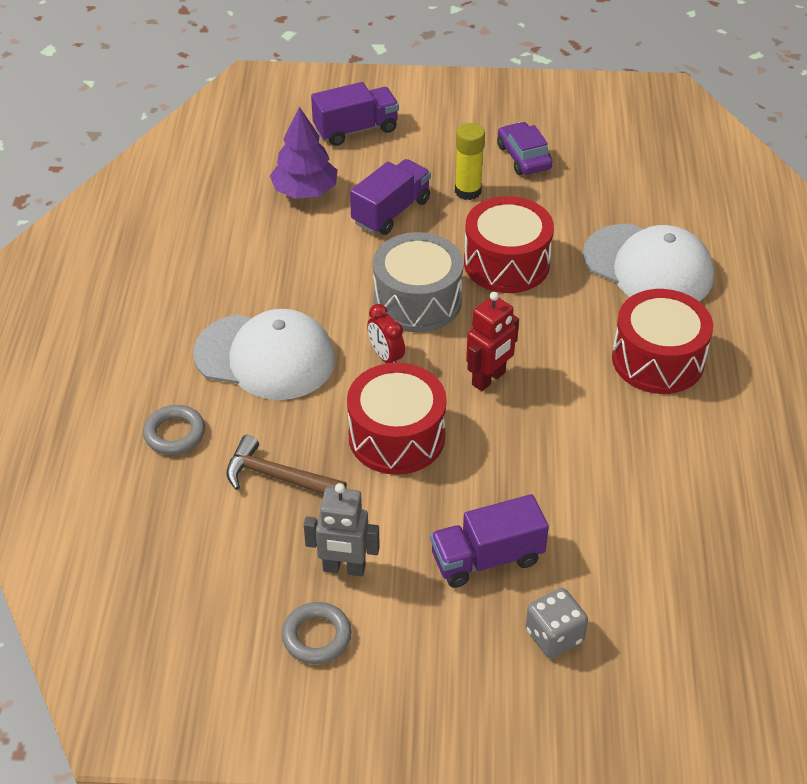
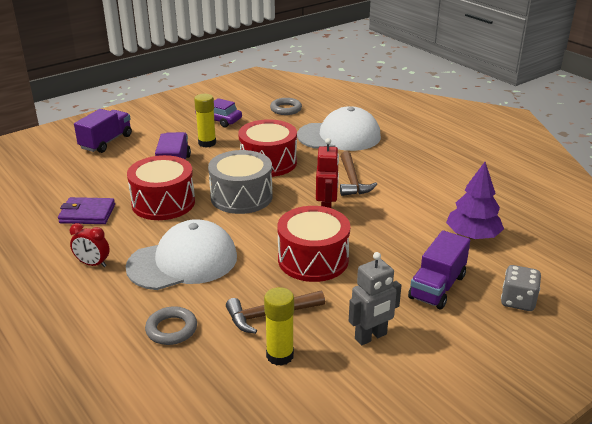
camera: 40 degrees left, 15 degrees down
purple tree [270,107,338,199] -> purple tree moved to [446,162,504,239]
grey ring [282,602,352,664] -> grey ring moved to [270,98,302,115]
red clock [367,304,405,363] -> red clock moved to [70,223,110,267]
red drum [612,289,713,394] -> red drum moved to [127,155,195,220]
none -> purple wallet [58,197,115,224]
none -> yellow glue stick [264,287,294,366]
none -> brown hammer [340,151,377,196]

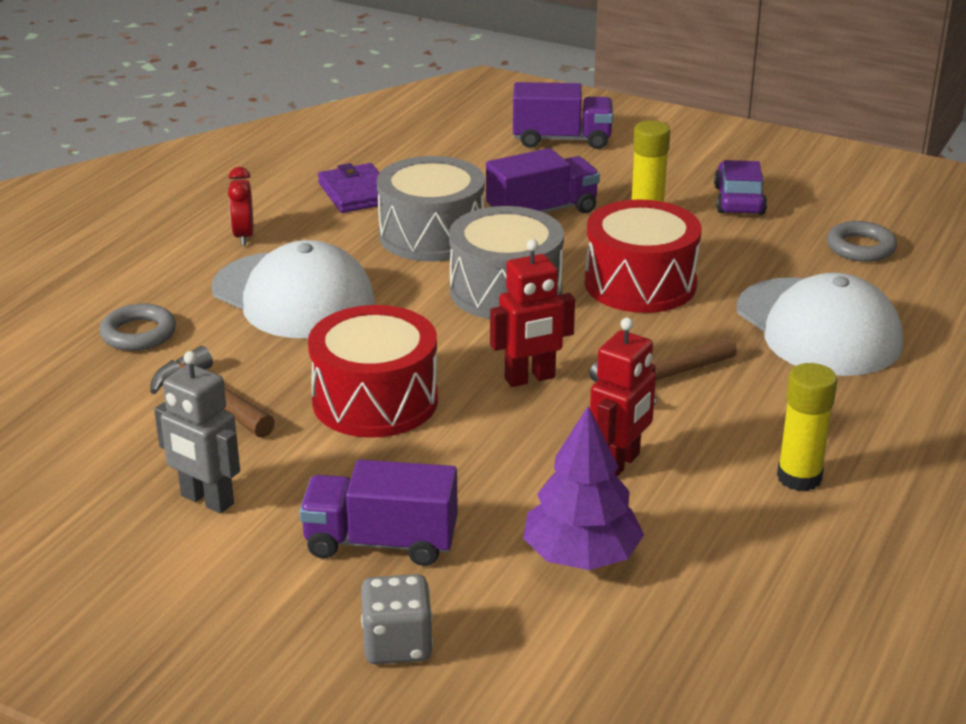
camera: 65 degrees right, 0 degrees up
red drum [127,155,195,220] -> grey drum [377,156,485,262]
yellow glue stick [264,287,294,366] -> yellow glue stick moved to [777,363,837,491]
none -> red robot [590,318,656,477]

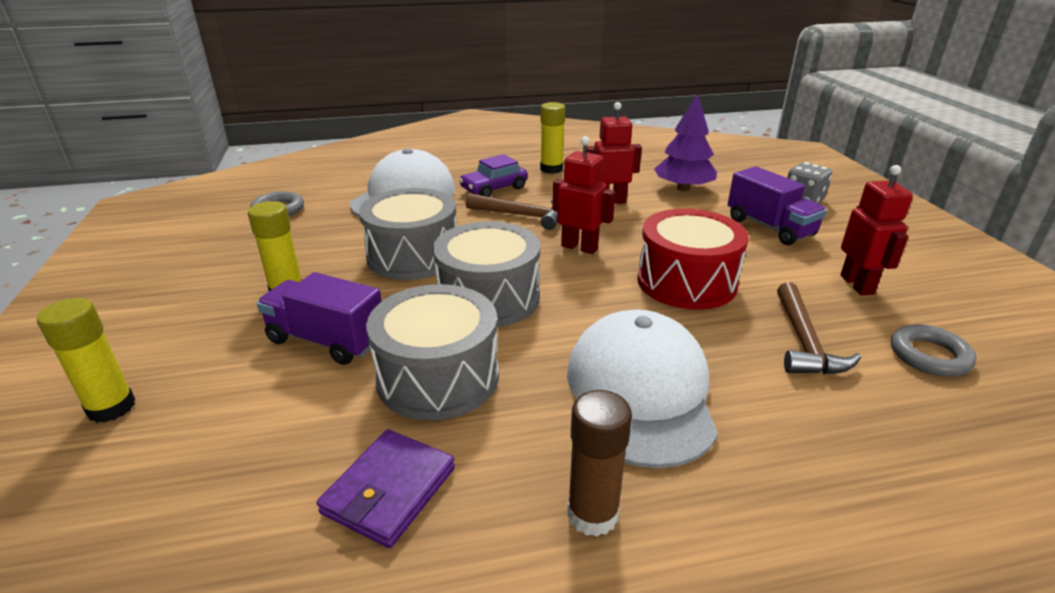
camera: 130 degrees left, 0 degrees up
grey ring [99,303,176,351] -> grey ring moved to [891,324,976,377]
grey robot [154,351,240,514] -> red robot [840,165,913,295]
red clock [228,167,253,246] -> brown glue stick [567,390,632,537]
purple truck [513,82,613,149] -> yellow glue stick [37,298,136,423]
red drum [585,199,702,313] -> grey drum [359,188,457,280]
purple car [714,160,767,215] -> purple car moved to [459,154,528,197]

